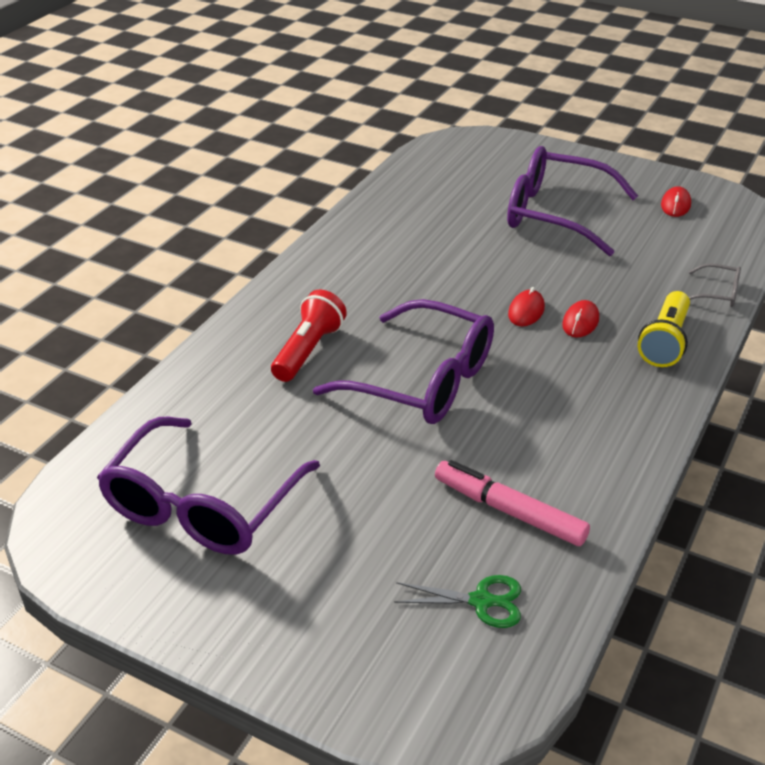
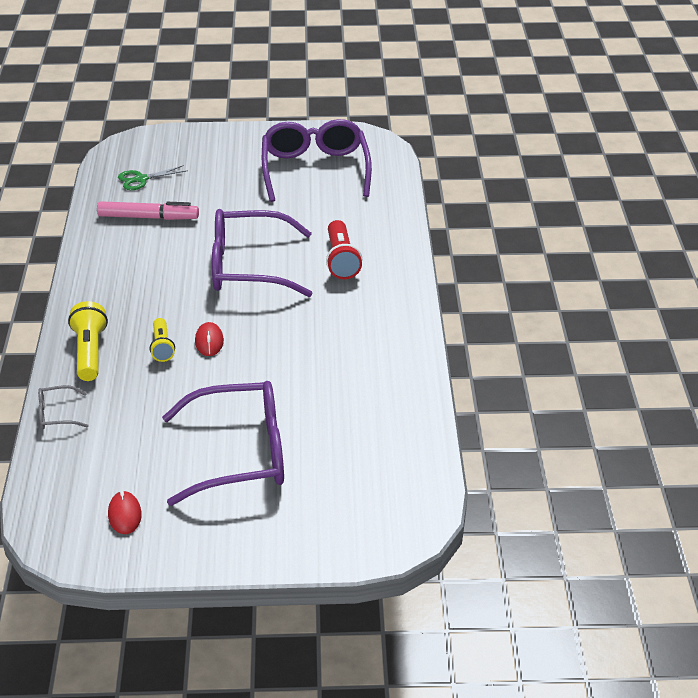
camera: 150 degrees right, 0 degrees up
red mouse [562,300,599,338] -> yellow flashlight [150,318,175,362]

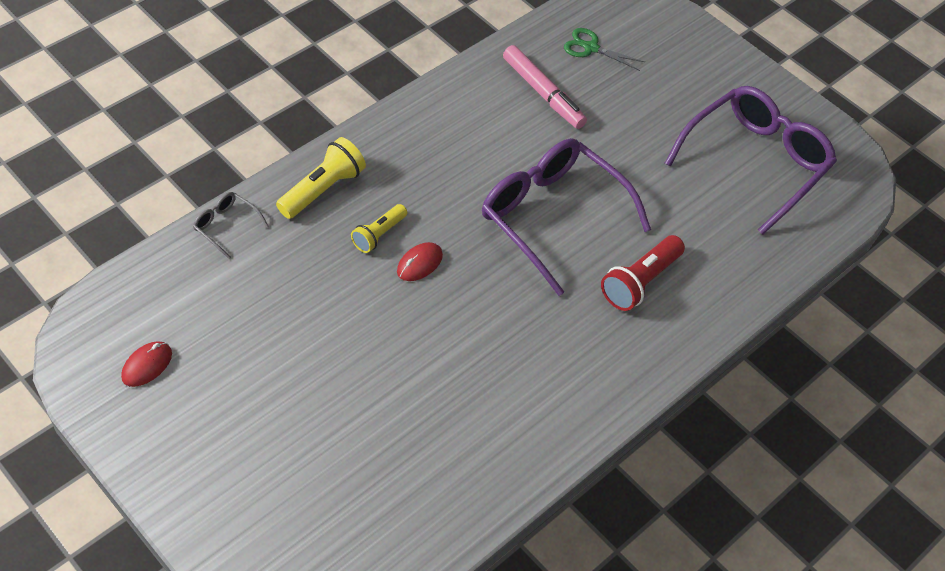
camera: 45 degrees right, 15 degrees up
purple glasses [162,381,284,506] -> none

